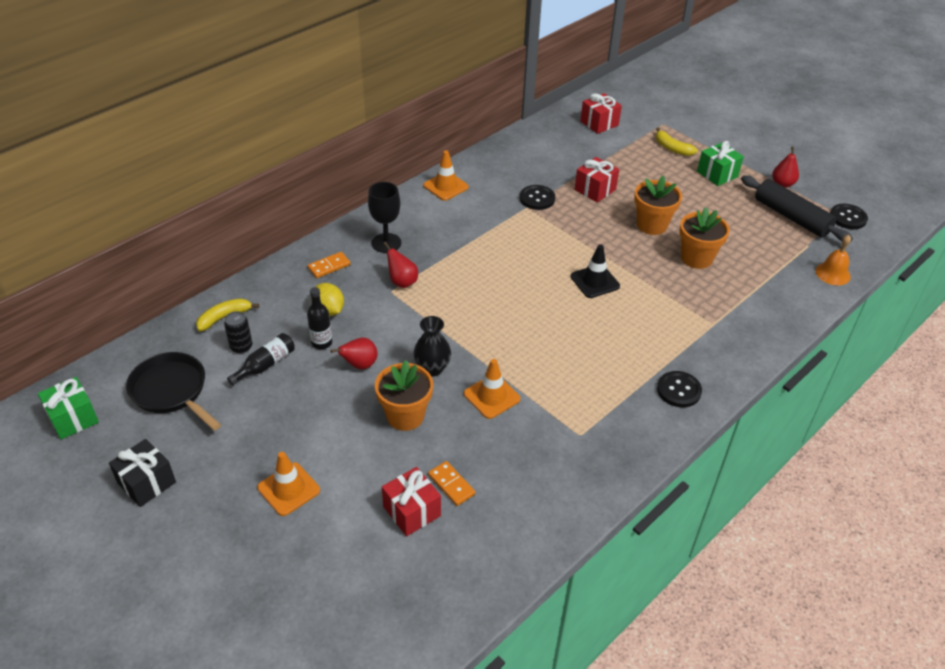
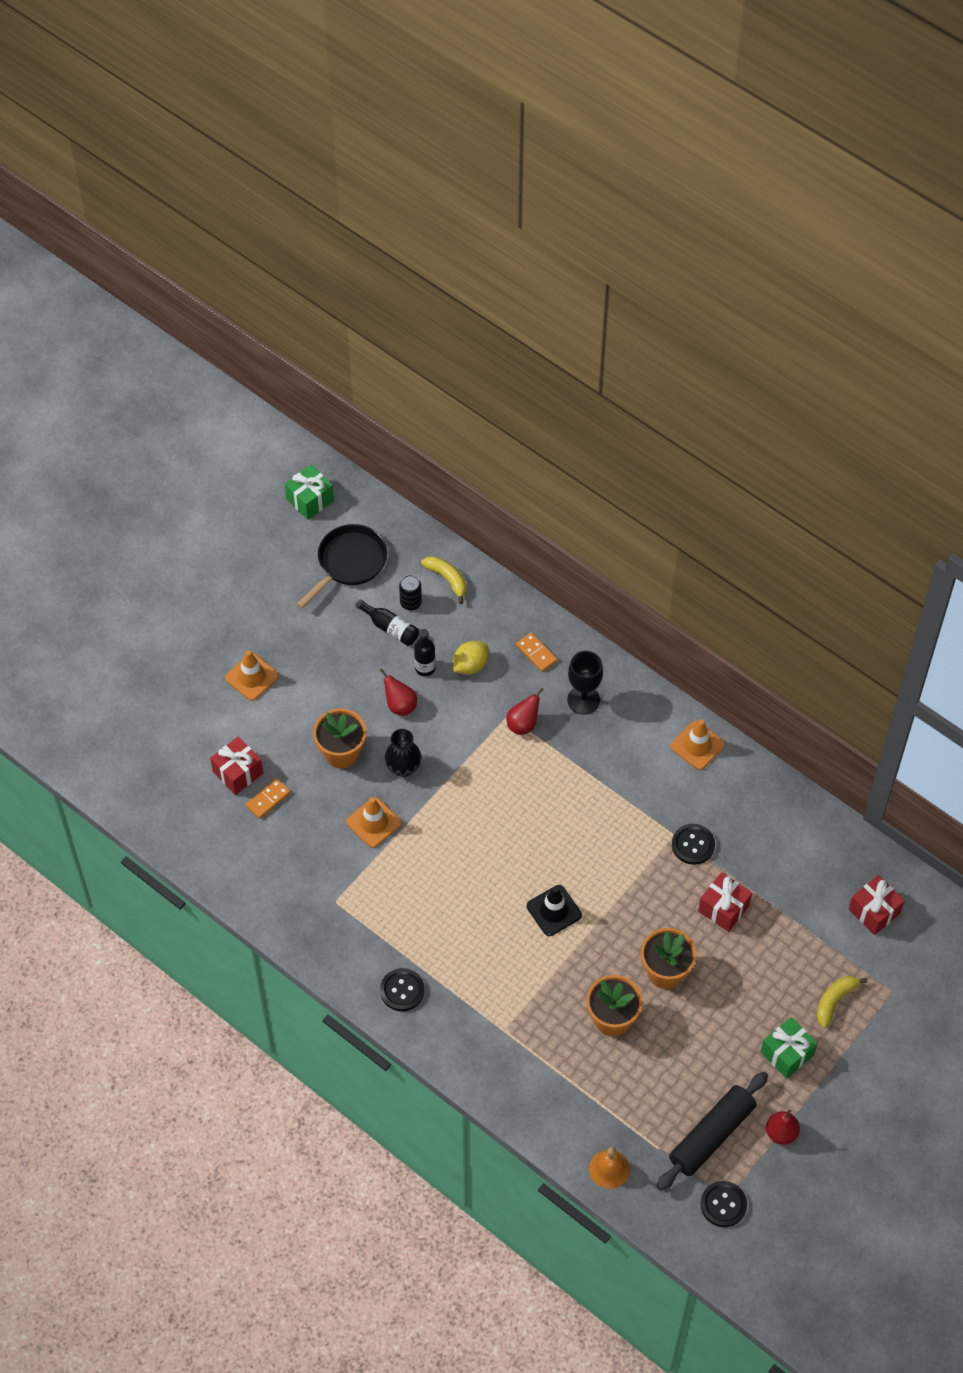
camera: 85 degrees right, 15 degrees up
black gift [109,439,176,507] -> none

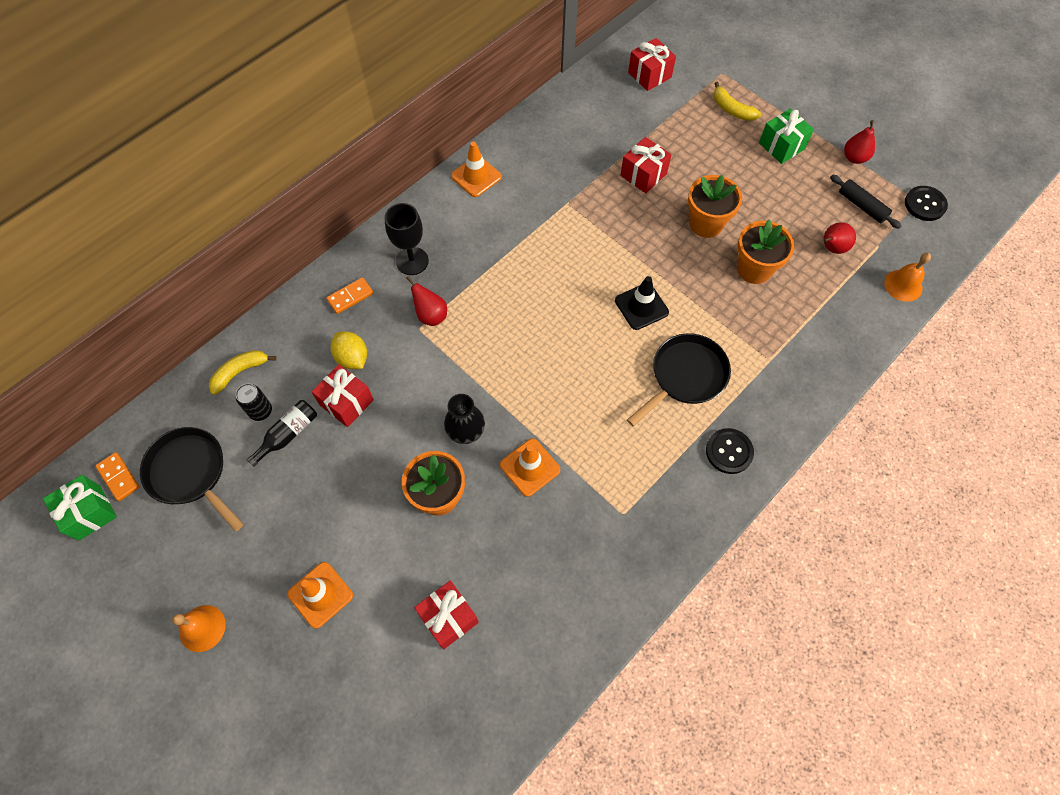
camera: 85 degrees left, 5 degrees up
orange domino [246,778,290,819] -> orange domino moved to [95,452,139,501]
red pear [380,669,417,716] -> red pear moved to [824,222,856,254]
black bottle [414,629,436,676] -> red gift [311,364,374,427]
black rolling pin [657,1072,768,1191] -> black rolling pin [830,174,901,229], size x0.59
black button [672,824,715,865] -> none
none -> orange bell [172,605,226,652]
none -> black pan [627,333,731,426]

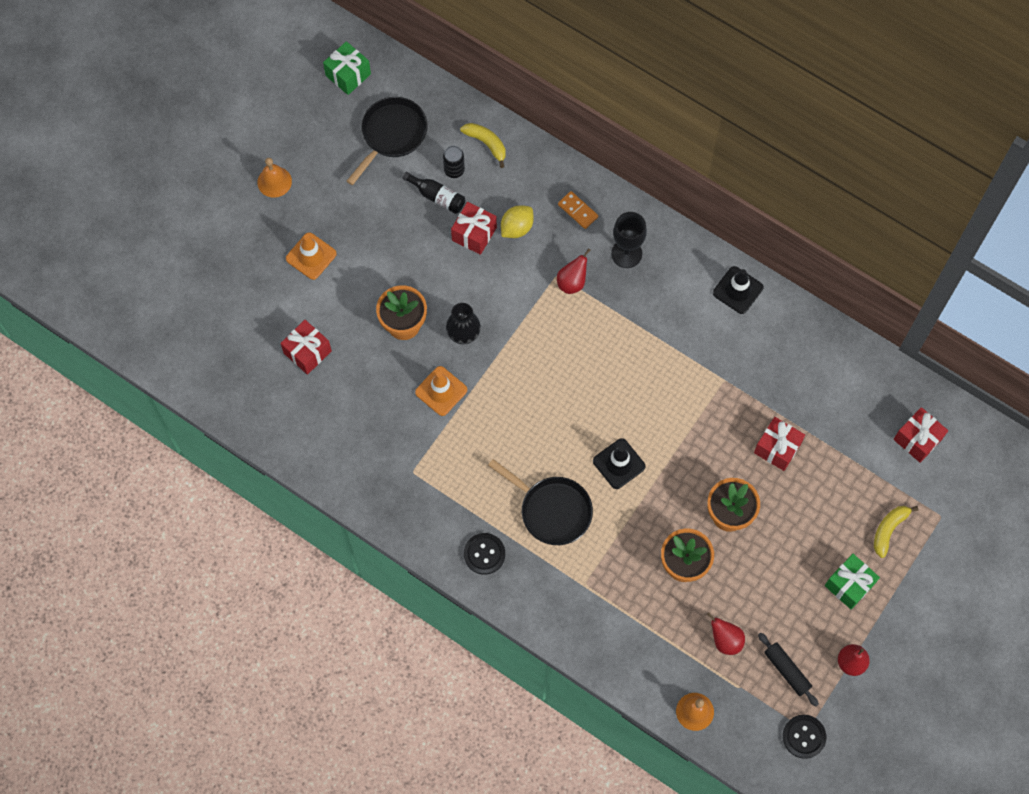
camera: 80 degrees right, 5 degrees up
orange domino [95,452,139,501] -> none
orange traffic cone [451,141,502,197] -> black traffic cone [713,266,763,314]
black rolling pin [830,174,901,229] -> black rolling pin turned 75 degrees counterclockwise [758,632,819,706]

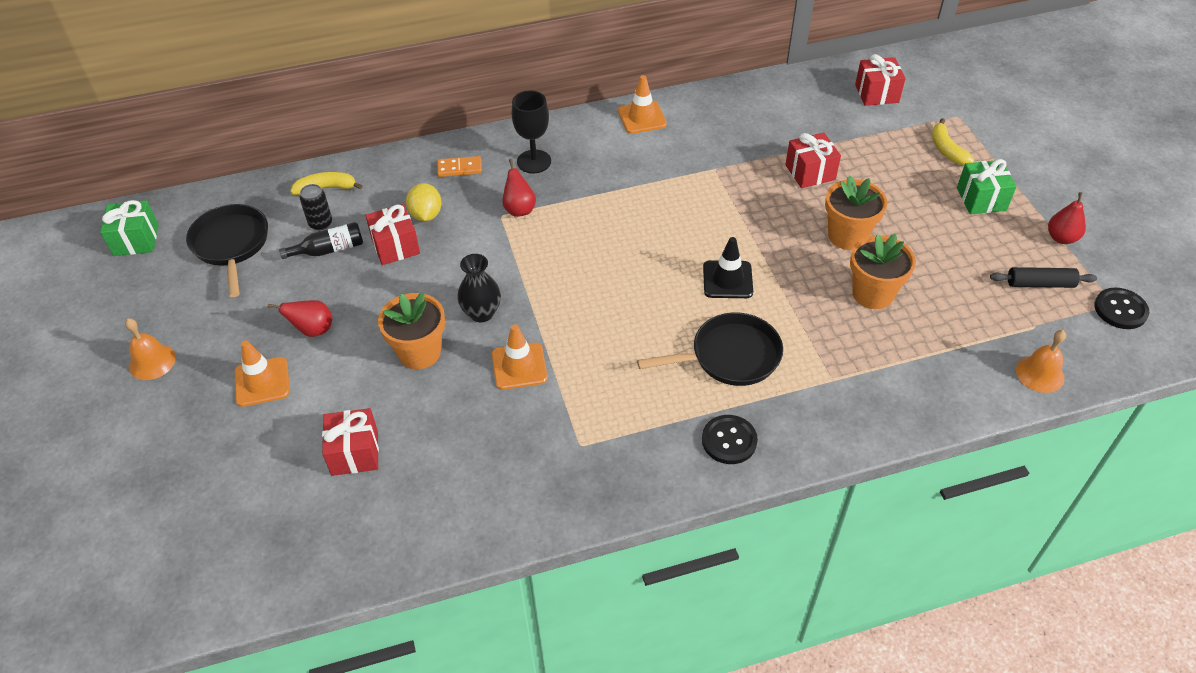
camera: 50 degrees left, 20 degrees down
red pear [707,612,745,655] -> red pear moved to [268,300,332,337]
black traffic cone [713,266,763,314] -> orange traffic cone [618,75,667,134]

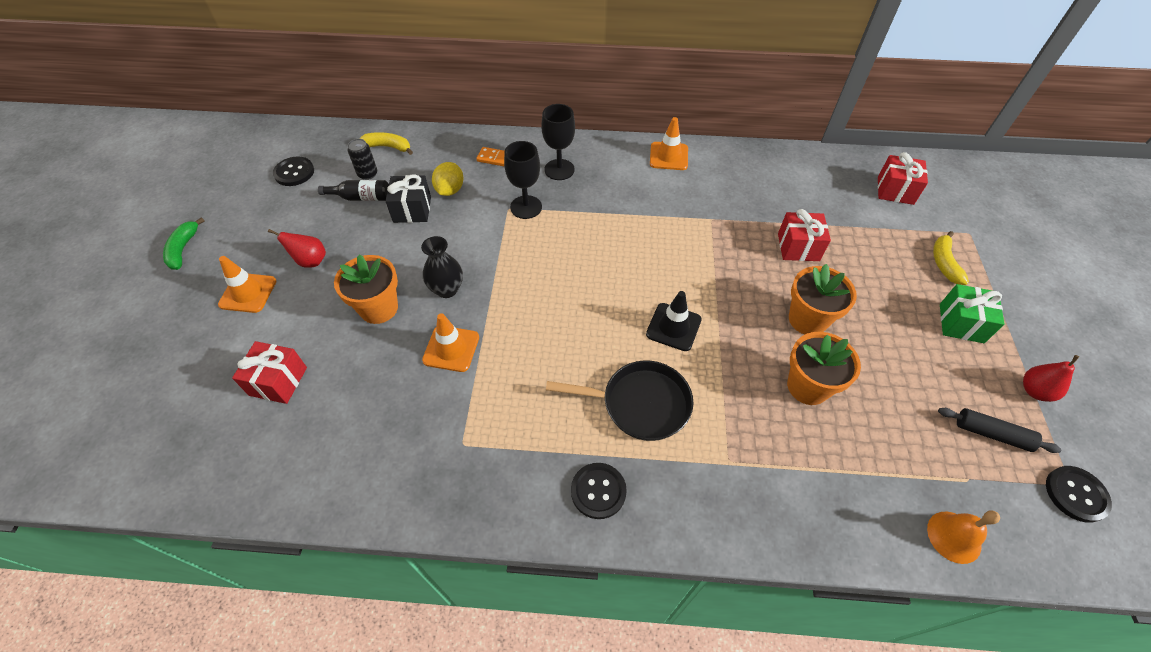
camera: 20 degrees right, 5 degrees up
green gift [100,200,159,256] -> none
orange bell [125,318,176,380] -> green banana [163,217,205,270]
black pan [186,204,268,297] -> black button [273,157,314,186]
red gift [365,204,420,265] -> black gift [386,174,431,223]
red pear [502,159,536,217] -> black goblet [504,141,542,219]

